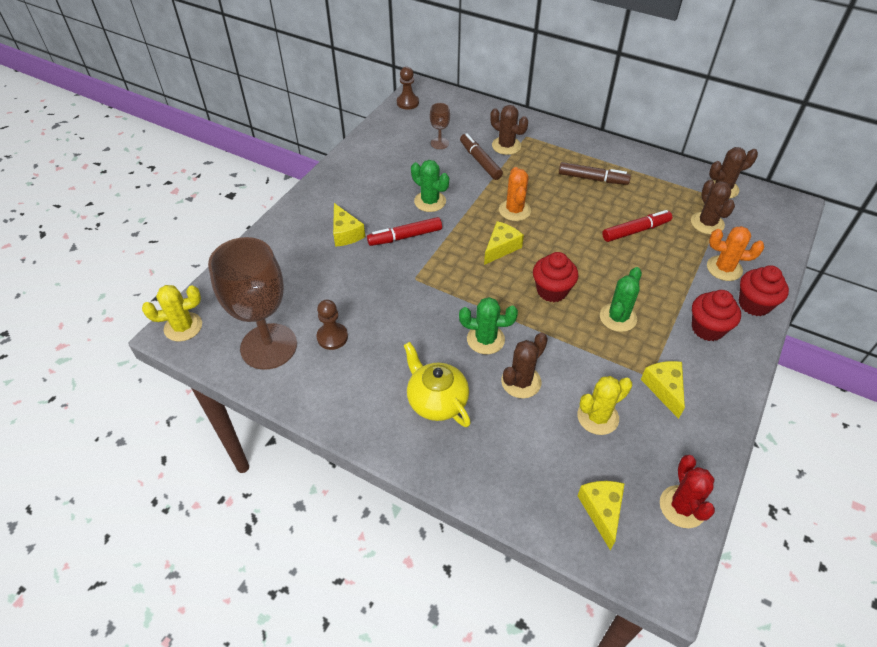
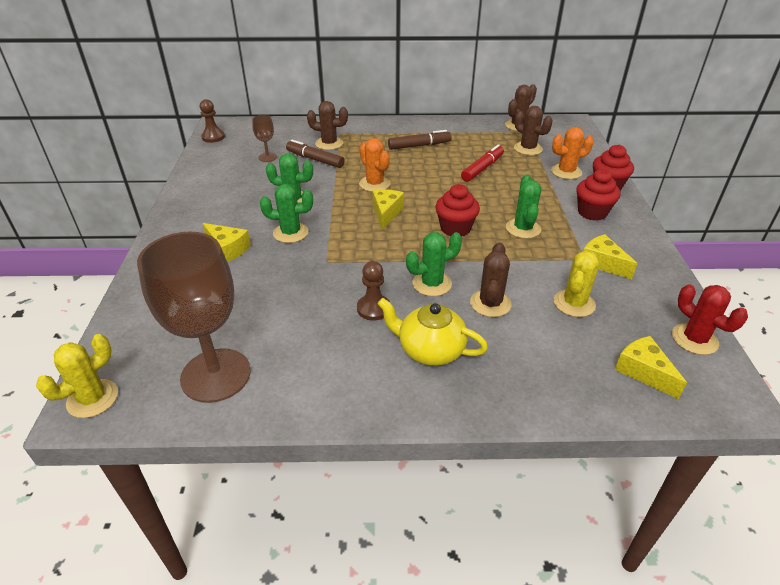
camera: 30 degrees left, 10 degrees down
brown pawn [317,300,348,350] -> brown pawn moved to [357,261,390,321]
red marker [367,217,442,246] -> green cactus [260,184,313,243]

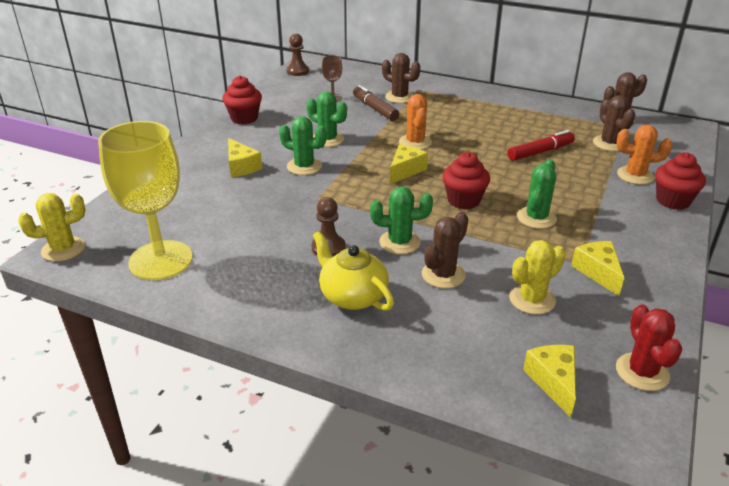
camera: 25 degrees right, 5 degrees down
brown goblet [137,232,251,403] -> yellow goblet [98,121,193,280]
brown marker [388,130,452,150] -> none
red cupcake [576,169,621,221] -> red cupcake moved to [223,76,262,124]

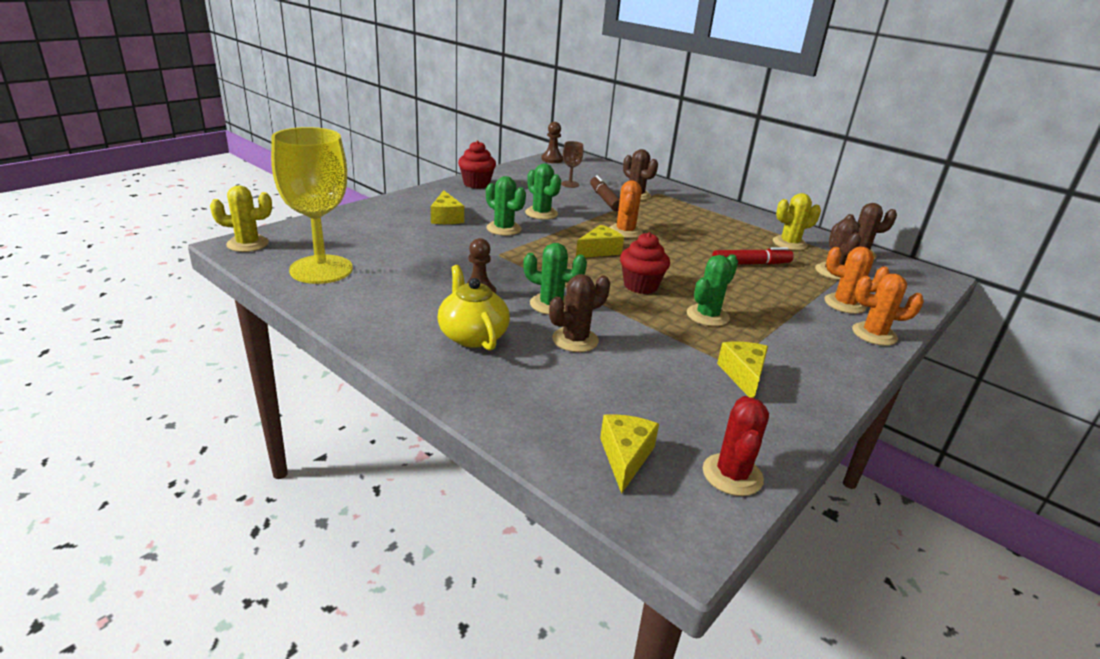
camera: 15 degrees right, 5 degrees down
yellow cactus [509,240,566,315] -> yellow cactus moved to [773,193,821,250]
red cupcake [655,152,706,210] -> orange cactus [852,274,924,346]

